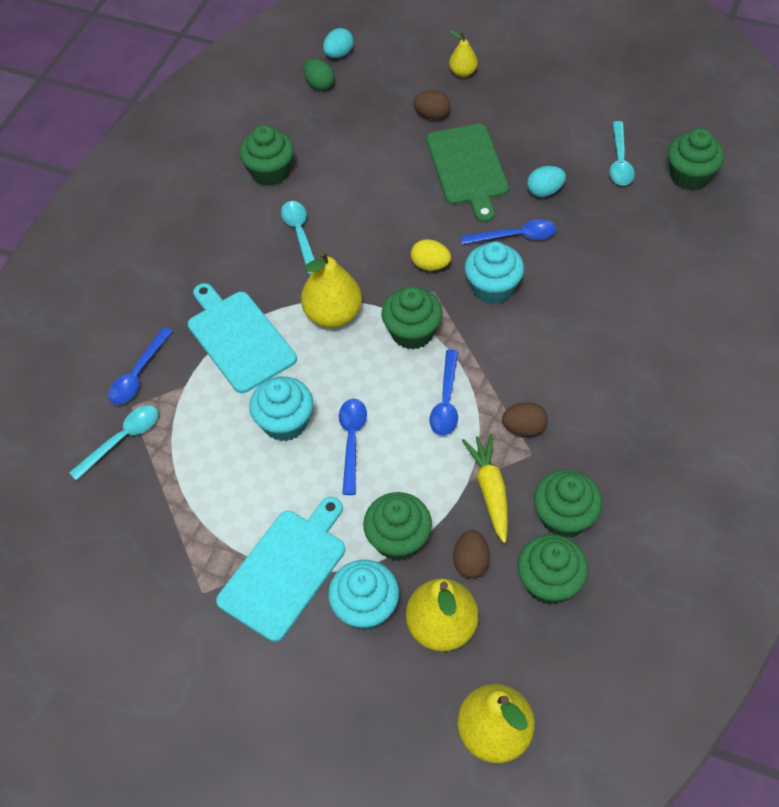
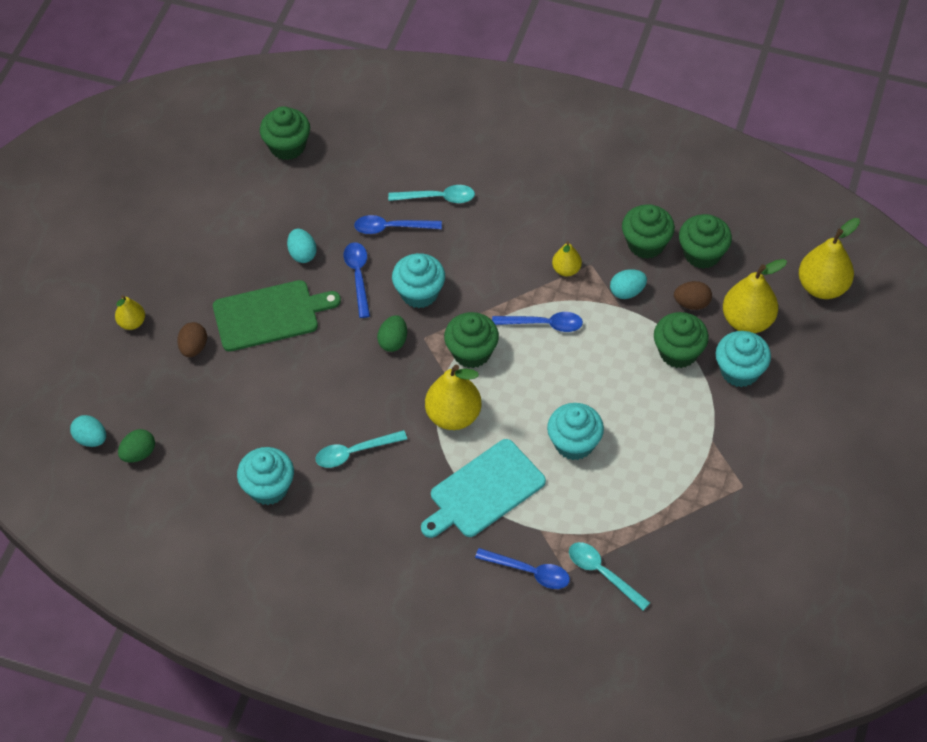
camera: 95 degrees left, 0 degrees up
turquoise cutting board [216,497,345,642] -> none
green cupcake [239,125,294,186] -> turquoise cupcake [237,447,294,505]
blue spoon [339,399,367,495] -> blue spoon moved to [354,215,442,234]
yellow egg [411,239,451,271] -> green egg [377,316,407,352]
yellow carrot [462,434,508,543] -> turquoise egg [610,269,647,299]
brown egg [502,402,548,436] -> yellow pear [552,241,582,276]
turquoise spoon [610,121,635,185] -> turquoise spoon moved to [388,185,475,203]

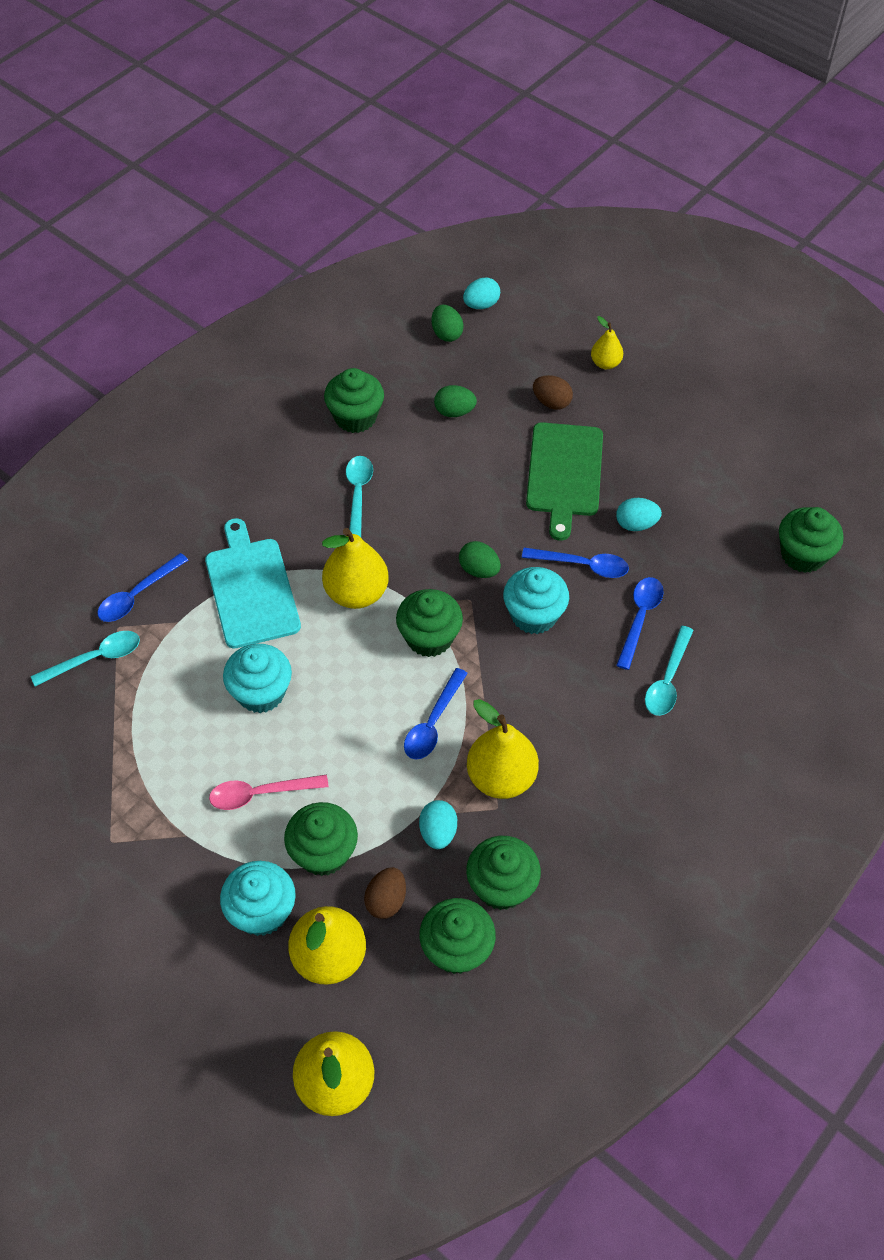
camera: 110 degrees right, 0 degrees up
turquoise cupcake [237,447,294,505] -> green cupcake [324,368,384,433]
yellow pear [552,241,582,276] -> yellow pear [467,699,539,799], size x1.82
none -> pink spoon [209,775,329,810]
none -> green egg [434,385,477,417]

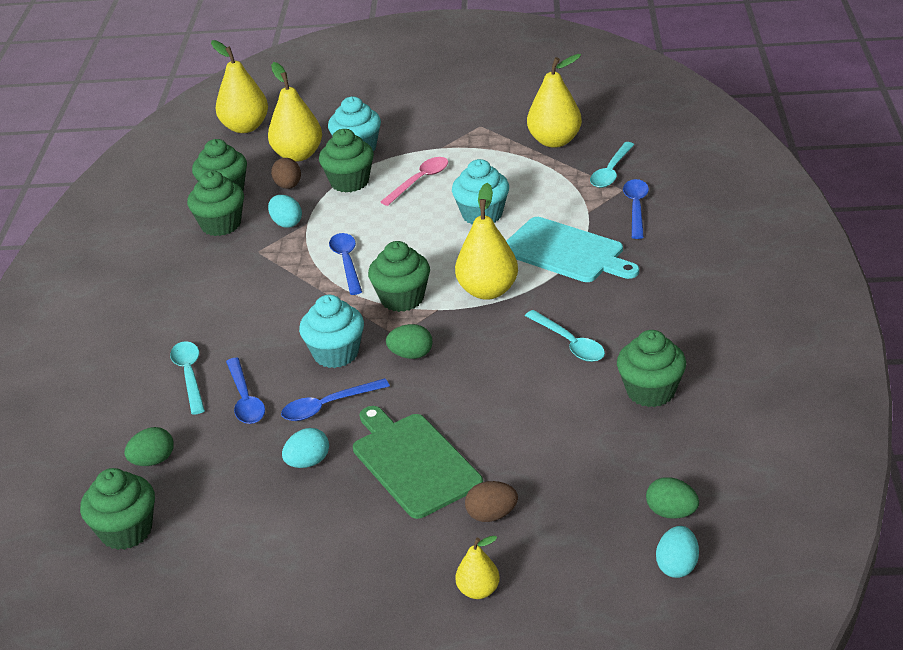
camera: 145 degrees right, 20 degrees down
green egg [434,385,477,417] -> green egg moved to [124,427,174,466]
yellow pear [467,699,539,799] -> yellow pear moved to [527,54,582,148]

